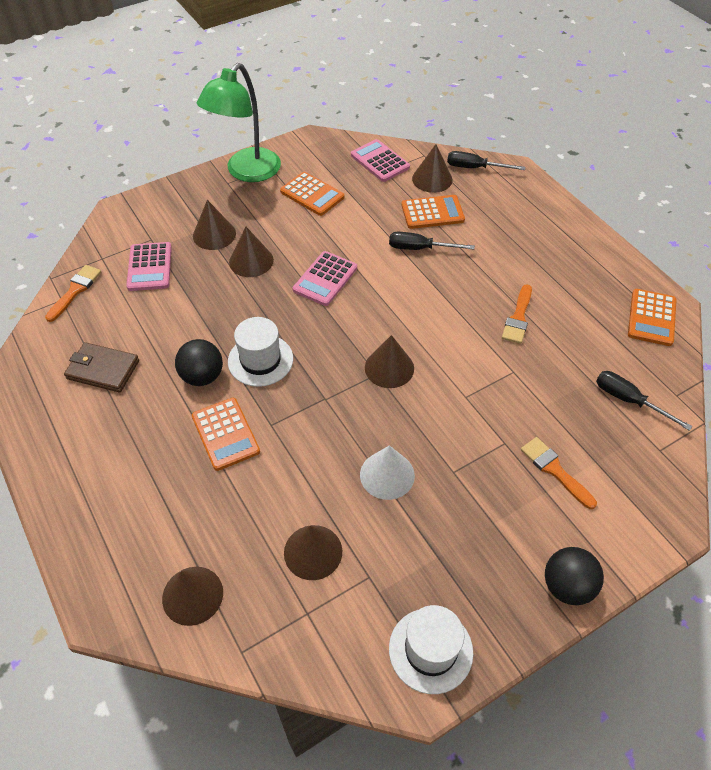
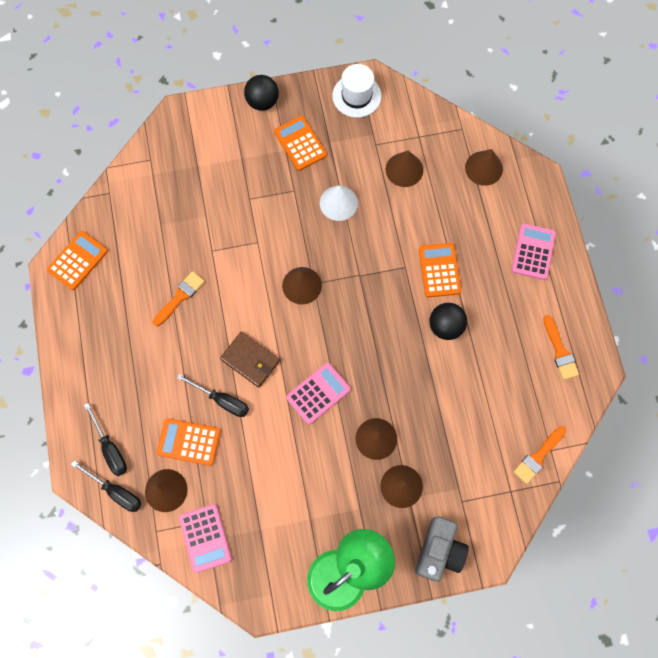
camera: 160 degrees left, 20 degrees up
brown wallet [64,342,139,392] -> brown wallet moved to [220,332,280,388]
pink calculator [126,242,172,291] -> pink calculator moved to [511,223,556,280]
white hat [228,317,293,387] -> none
orange calculator [280,172,345,216] -> orange calculator moved to [274,116,327,171]
orange brush [521,437,597,509] -> orange brush moved to [543,315,579,380]
black screwdriver [596,371,692,431] -> black screwdriver moved to [84,403,127,476]
none -> grey camera [415,516,469,582]

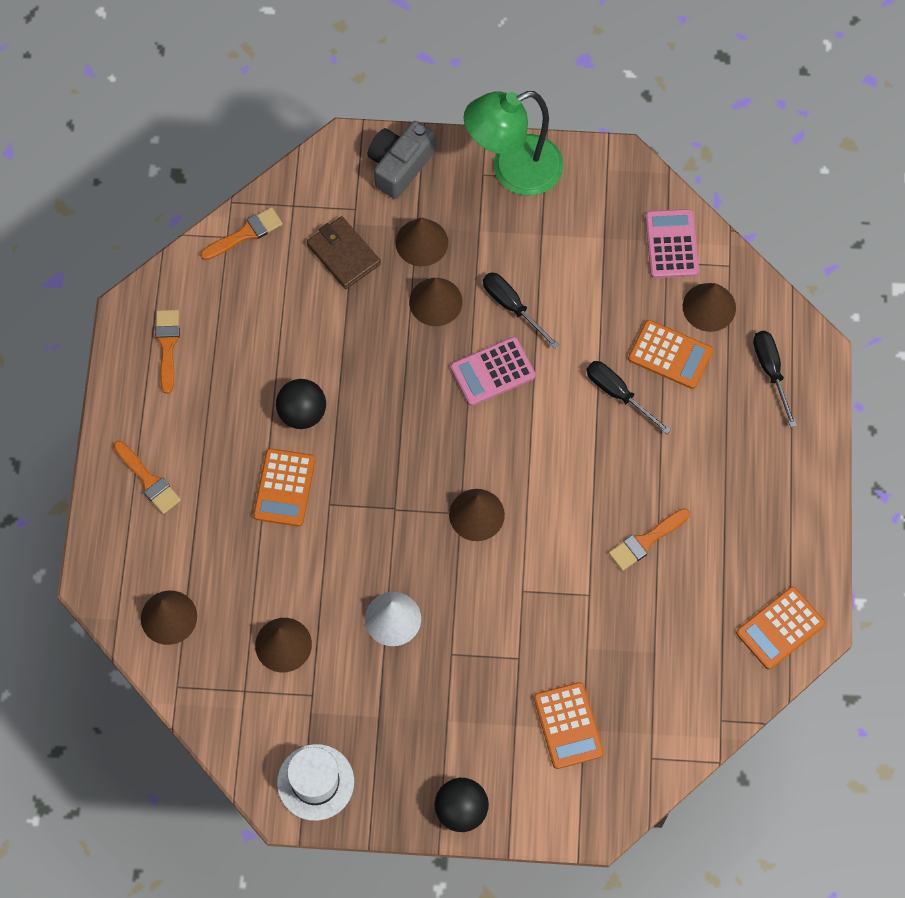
camera: 165 degrees left, 5 degrees down
black screwdriver [71,461,141,512] -> black screwdriver moved to [483,272,559,349]
brown wallet [220,332,280,388] -> brown wallet moved to [307,216,381,289]
orange calculator [274,116,327,171] -> orange calculator moved to [534,682,604,769]
pink calculator [511,223,556,280] -> orange brush [113,441,181,514]

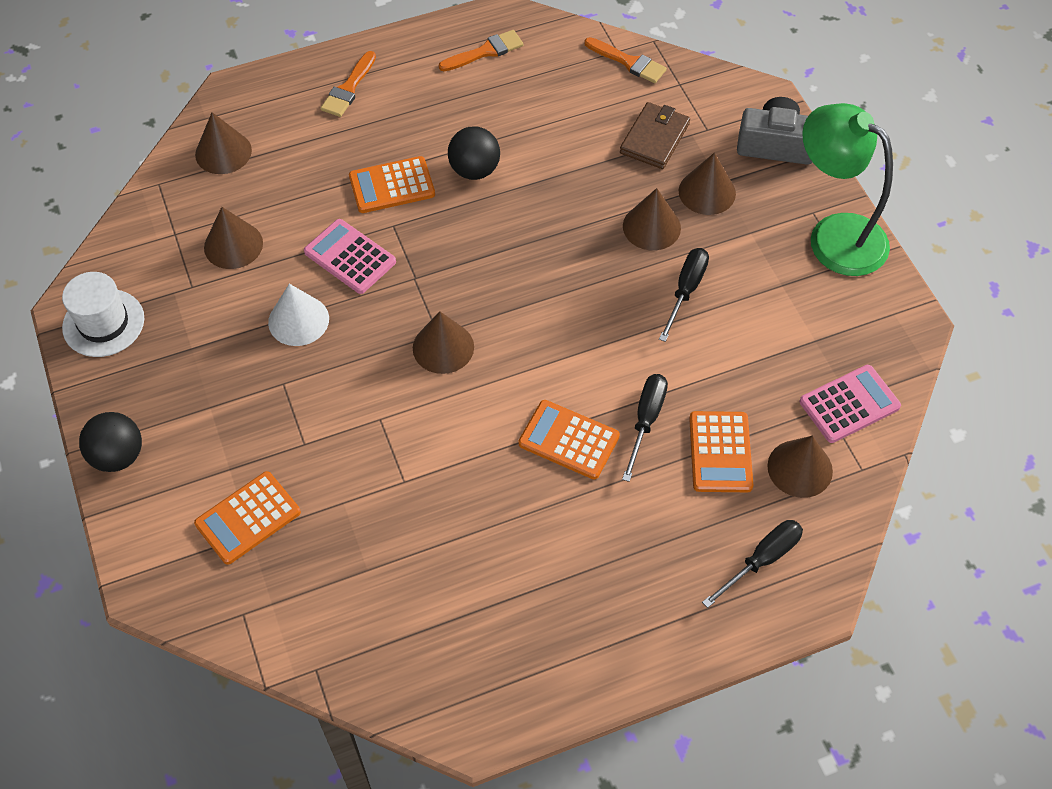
camera: 65 degrees right, 10 degrees down
pink calculator [450,337,536,406] -> pink calculator moved to [304,219,396,294]
orange brush [609,508,690,571] -> none
orange calculator [736,587,825,670] -> orange calculator moved to [518,400,620,479]

